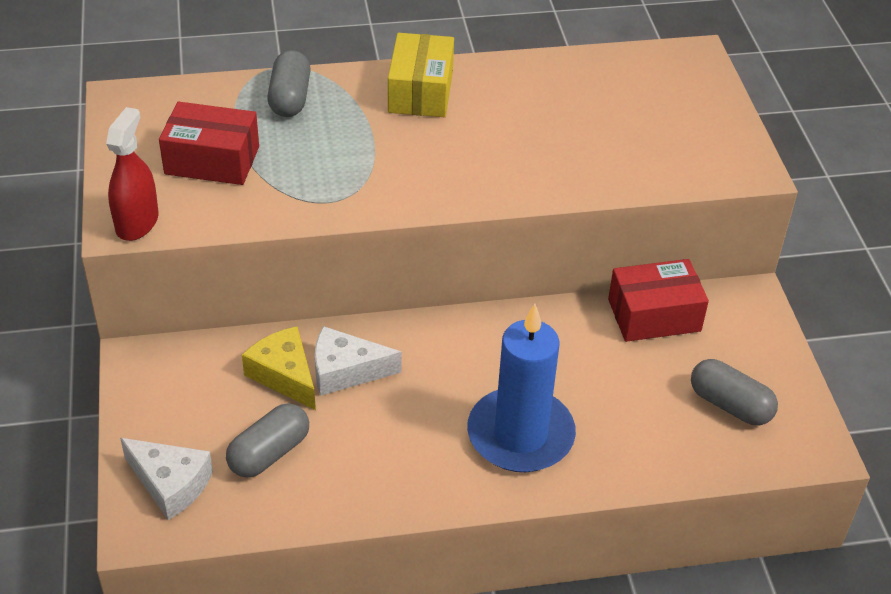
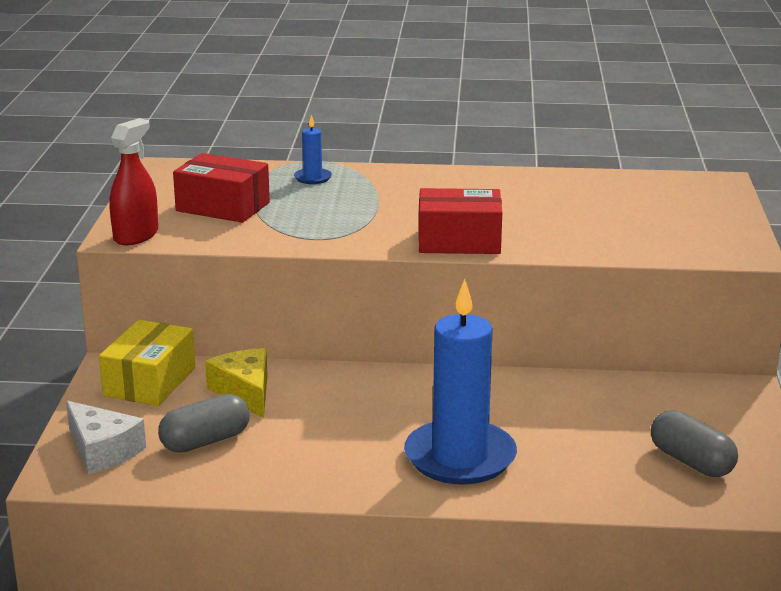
camera: 15 degrees right, 20 degrees down
grey capsule [267,50,311,117] -> blue candle [294,115,332,184]
white cheese [315,326,402,396] -> none
yellow box [388,33,454,117] -> yellow box moved to [99,320,195,406]
red box [608,259,709,342] -> red box moved to [419,188,502,254]

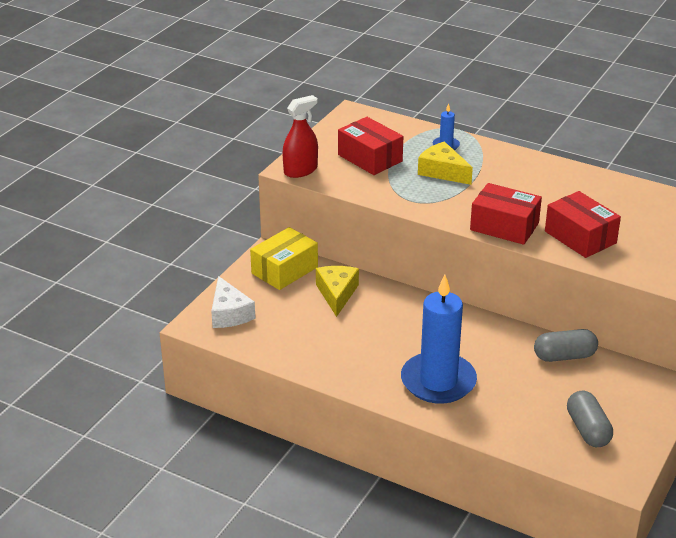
camera: 25 degrees right, 10 degrees up
grey capsule [158,394,250,453] -> grey capsule moved to [534,329,598,362]
none -> yellow cheese [418,141,473,185]
none -> red box [545,191,621,258]

